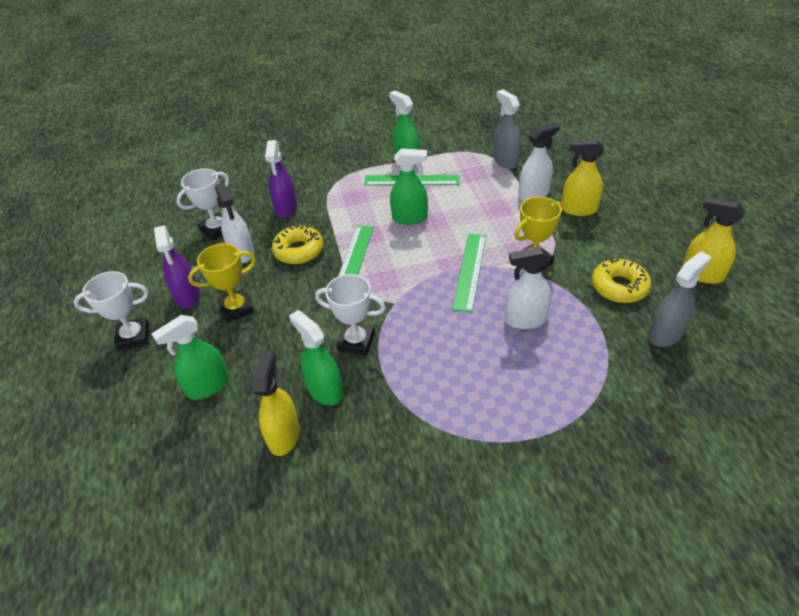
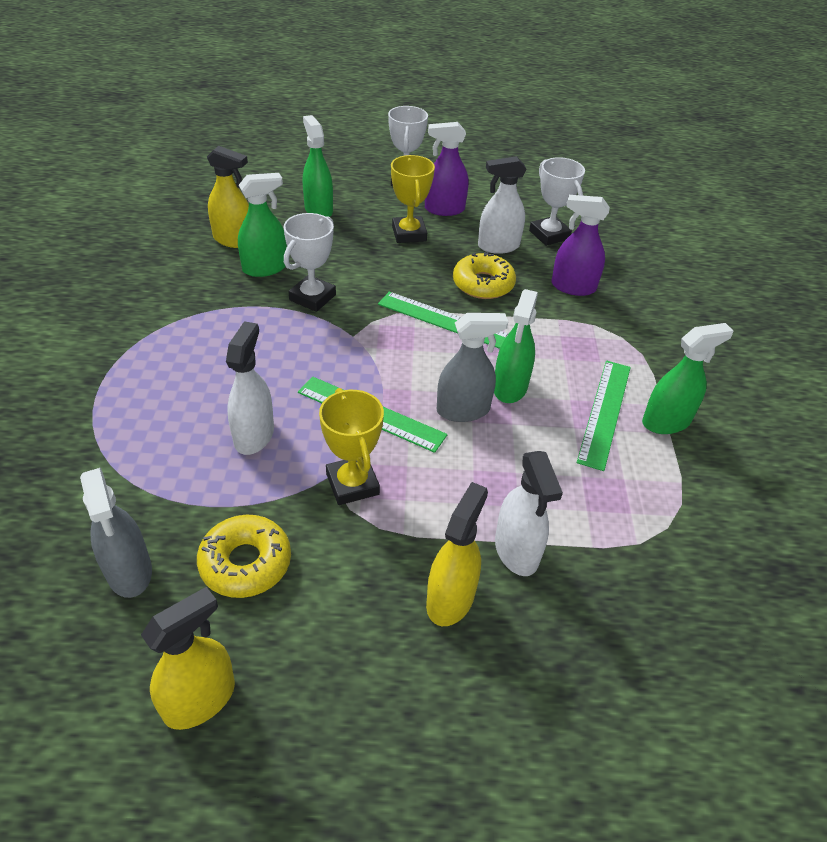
camera: 100 degrees right, 0 degrees up
grey spray bottle [493,89,521,169] -> grey spray bottle moved to [437,313,508,422]

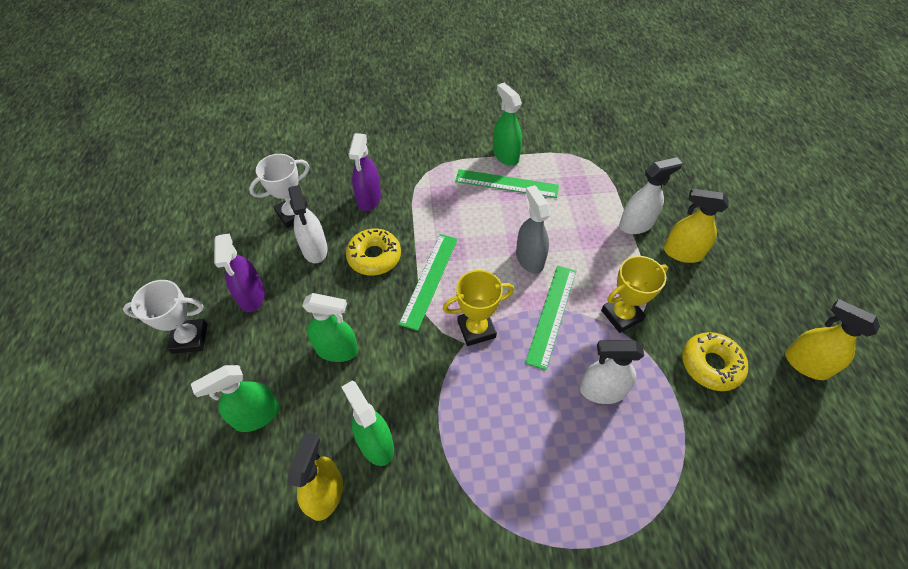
camera: 95 degrees left, 10 degrees up
grey spray bottle [80,468,152,598] -> none
white trophy [283,213,336,312] -> none
yellow trophy [391,155,435,243] -> yellow trophy moved to [443,270,514,346]
green spray bottle [494,289,538,403] -> green spray bottle moved to [302,293,358,362]

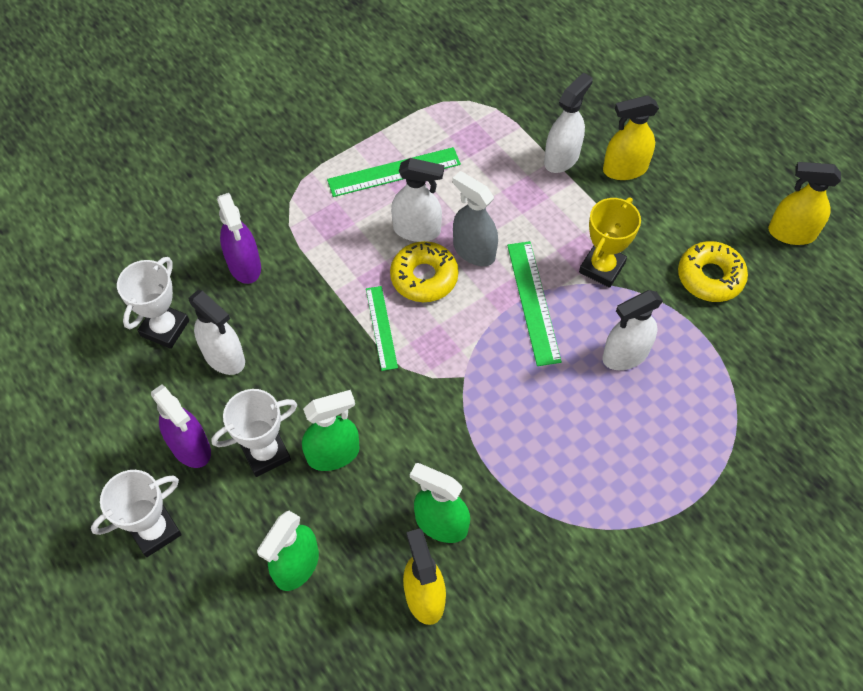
camera: 30 degrees left, 5 degrees up
yellow donut [346,229,401,276] -> yellow donut moved to [390,241,459,302]
green ruler [399,234,458,331] -> green ruler [366,286,398,371], size x0.66
yellow trophy [443,270,514,346] -> none
green spray bottle [493,83,522,166] -> none
none -> white trophy [211,389,297,477]
none -> white spray bottle [391,158,444,242]

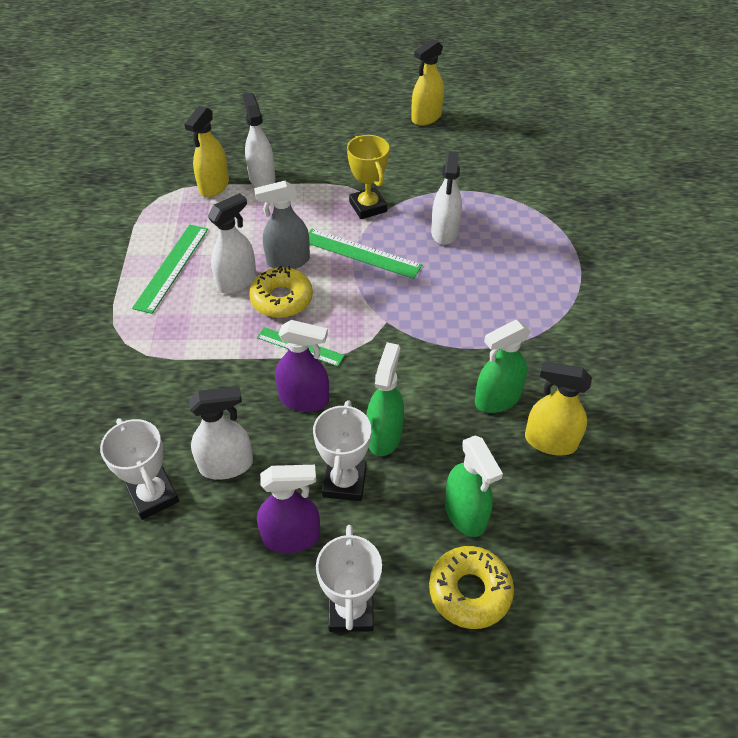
camera: 55 degrees left, 10 degrees down
purple spray bottle [217,193,261,284] -> purple spray bottle moved to [275,320,329,412]
yellow spray bottle [603,95,659,180] -> yellow spray bottle moved to [184,106,229,197]
yellow donut [678,241,748,302] -> yellow donut moved to [429,546,514,629]

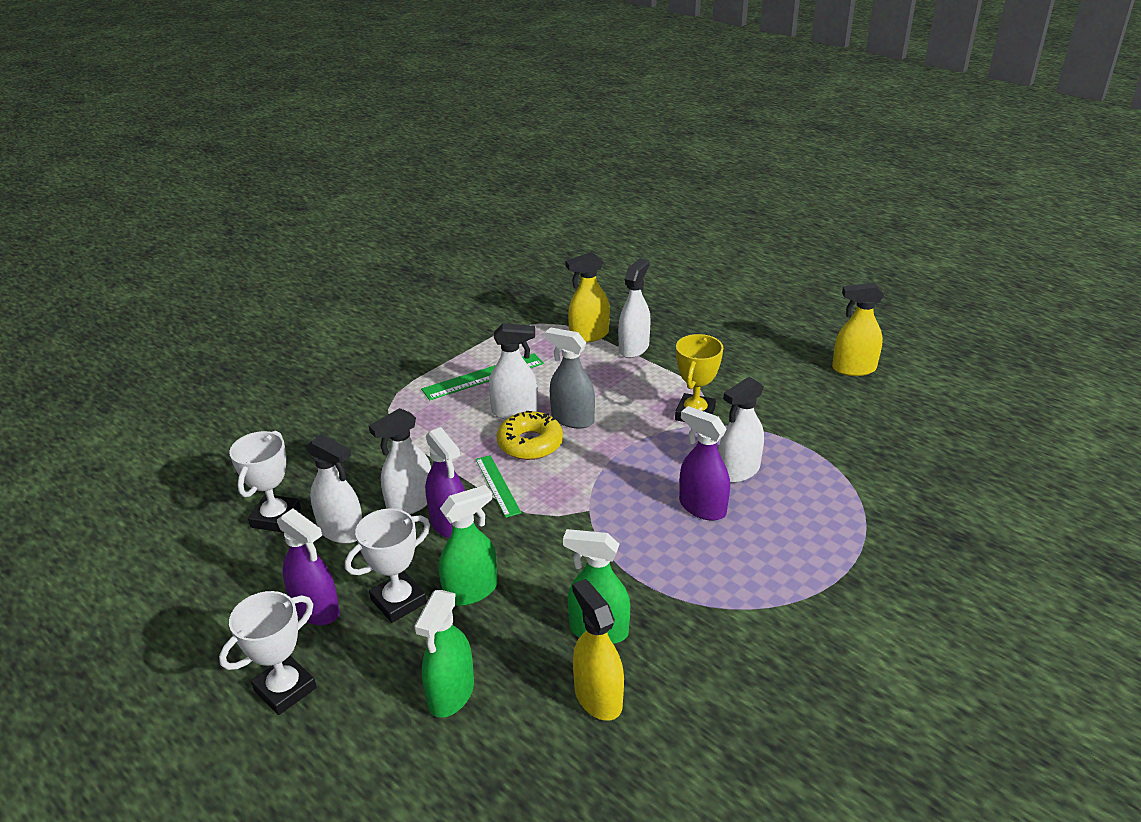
camera: 45 degrees right, 15 degrees down
green ruler [309,229,422,279] -> none
yellow donut [429,546,514,629] -> none
none -> white spray bottle [369,408,431,514]
none -> purple spray bottle [679,406,730,521]

